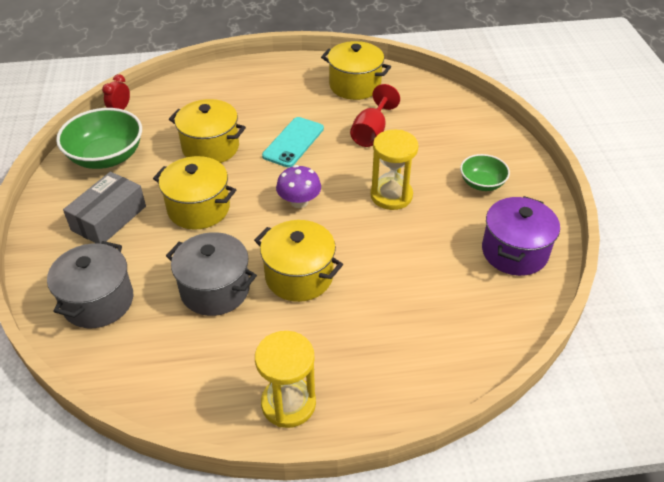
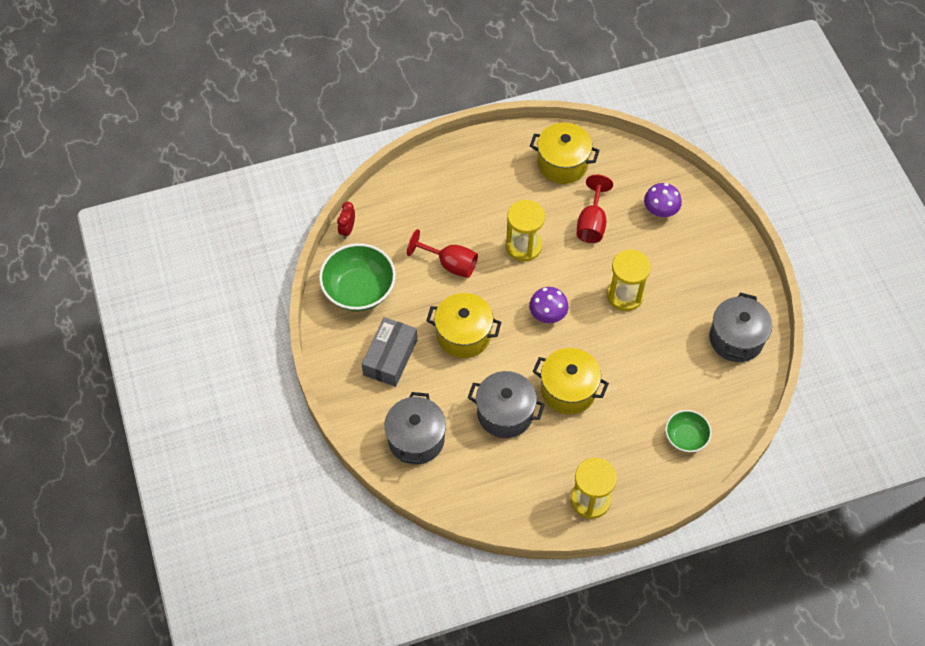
camera: 10 degrees left, 15 degrees up
yellow pot [169,99,246,163] -> red goblet [407,229,478,278]
turquoise phone [262,117,324,167] -> yellow hourglass [506,200,545,262]
green bowl [460,154,510,191] -> green bowl moved to [665,410,712,452]
purple pot [482,196,560,276] -> grey pot [709,293,772,362]
none -> purple mushroom [644,183,682,217]

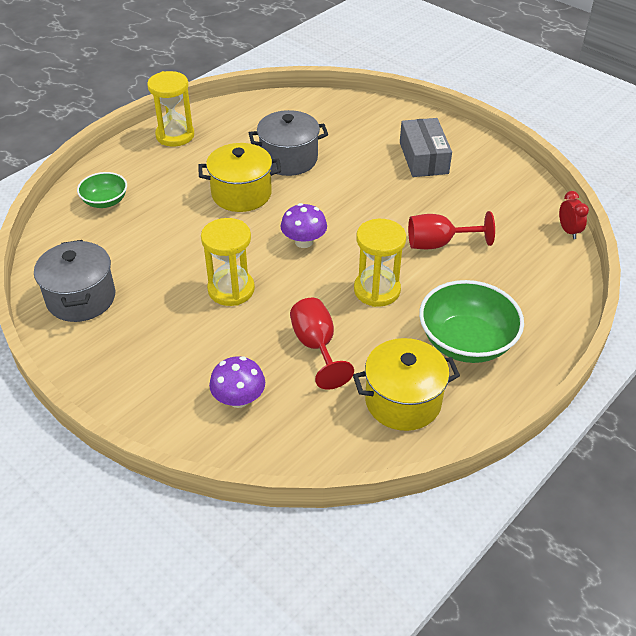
camera: 150 degrees right, 15 degrees down
green bowl [319,243,396,311] -> green bowl moved to [419,280,524,363]
grey pot [384,392,446,464] -> none
yellow pot [426,293,501,358] -> none

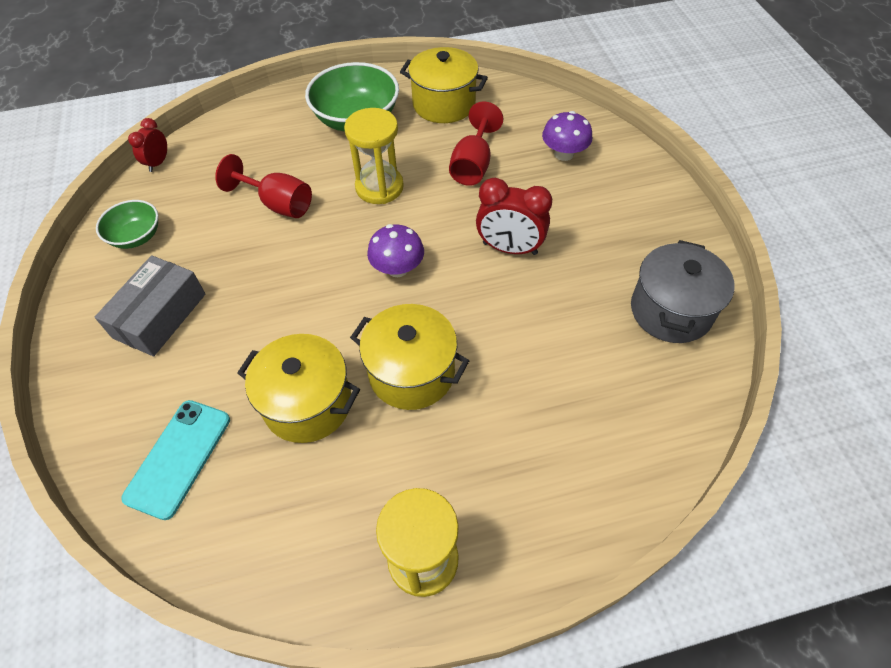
camera: 145 degrees left, 10 degrees up
green bowl [77,172,127,208] -> green bowl moved to [96,200,158,249]
yellow hourglass [201,218,255,306] -> red clock [476,178,552,255]
grey pot [249,110,328,176] -> yellow pot [237,334,360,443]
none -> turquoise phone [121,400,230,520]

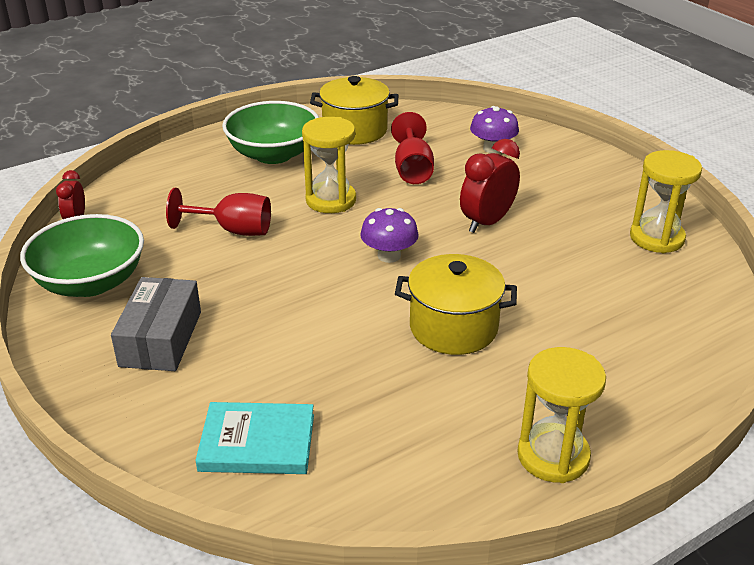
camera: 20 degrees left, 20 degrees down
green bowl [96,200,158,249] -> green bowl [20,214,144,297], size x1.75
turquoise phone [121,400,230,520] -> turquoise book [195,402,314,474]
yellow pot [237,334,360,443] -> none
red clock [476,178,552,255] -> red clock turned 135 degrees clockwise [460,139,520,233]
grey pot [631,240,734,343] -> yellow hourglass [630,150,702,253]

